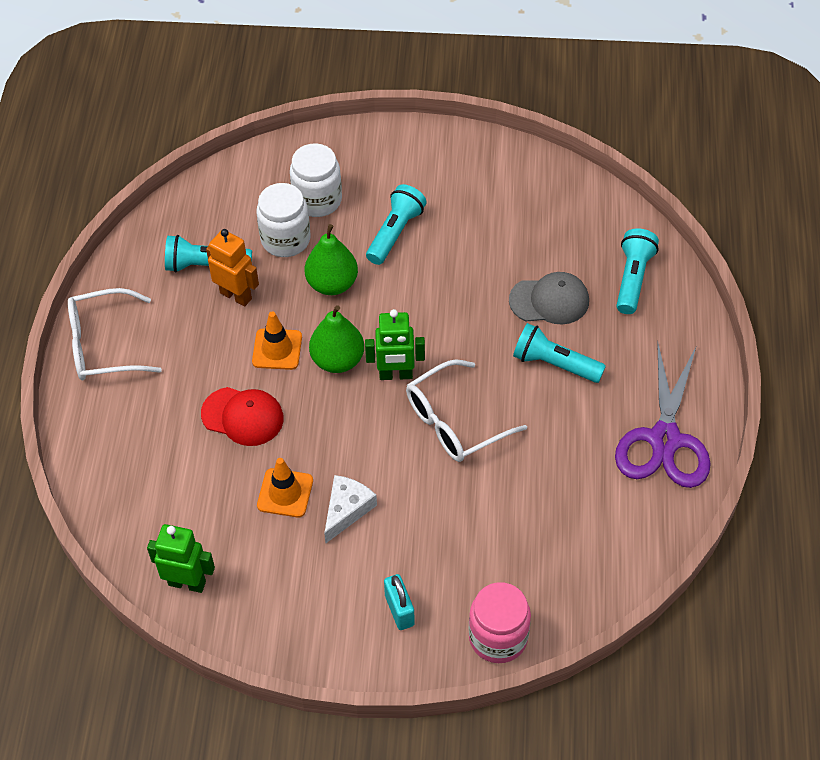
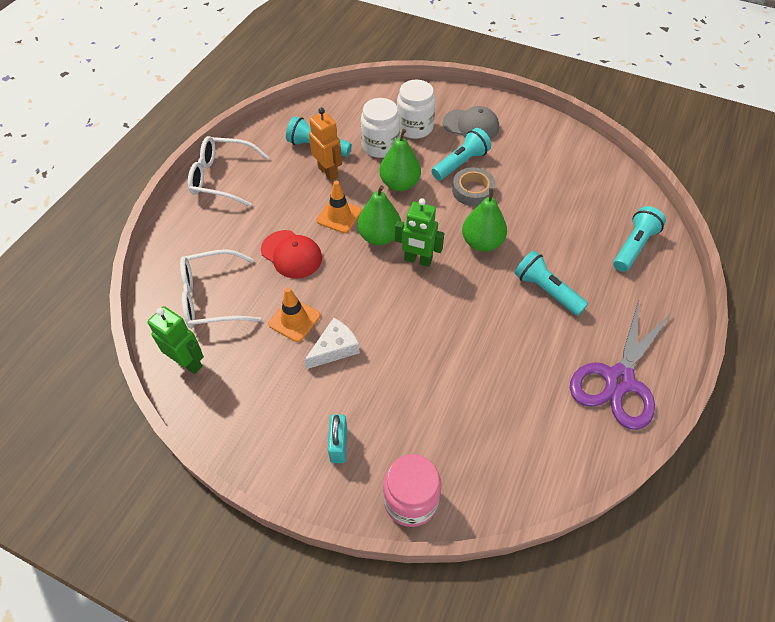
camera: 20 degrees right, 0 degrees up
white glasses [406,360,527,462] -> white glasses moved to [180,249,261,328]
grey cap [509,272,589,324] -> grey cap moved to [443,106,499,139]
none -> grey tape [452,167,496,206]
none -> green pear [462,188,507,252]

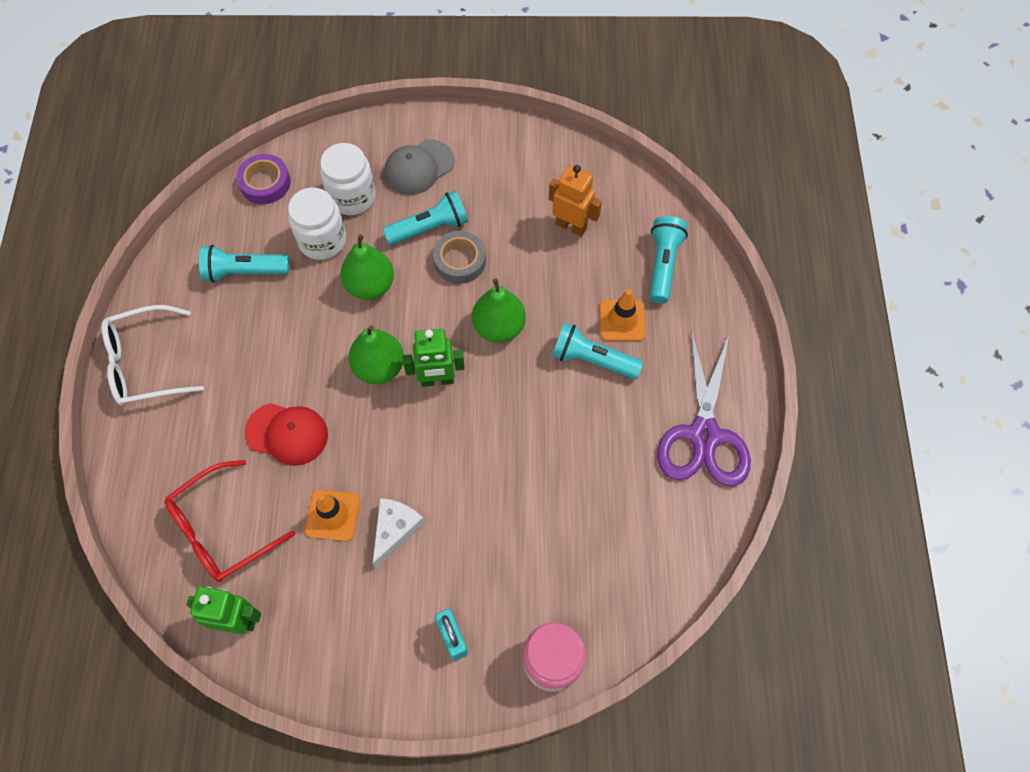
camera: 25 degrees left, 10 degrees up
white glasses [180,249,261,328] -> red glasses [164,460,295,582]
orange robot [309,108,342,181] -> orange robot moved to [549,165,602,237]
orange traffic cone [317,181,362,233] -> orange traffic cone moved to [599,289,646,341]
turquoise flashlight [432,128,491,180] -> turquoise flashlight turned 45 degrees clockwise [383,190,468,245]
grey cap [443,106,499,139] -> grey cap turned 150 degrees clockwise [384,139,455,195]
none -> purple tape [236,154,290,204]

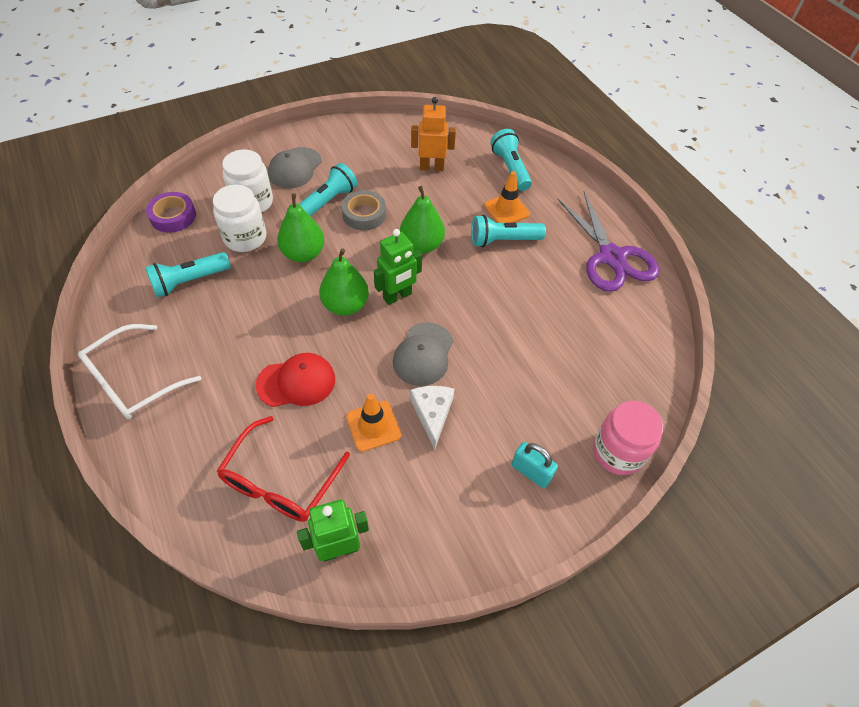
camera: 30 degrees left, 10 degrees down
none -> grey cap [393,323,453,386]

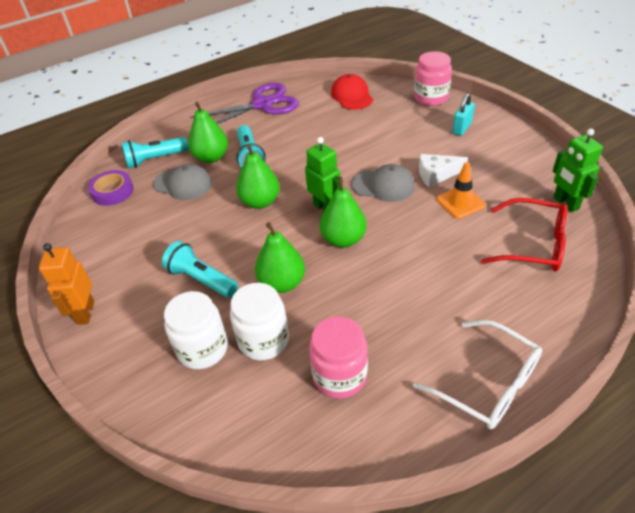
camera: 90 degrees left, 10 degrees down
turquoise flashlight [145,252,231,298] -> pink jar [309,316,368,399]
purple tape [146,192,196,233] -> purple tape moved to [88,170,134,206]
red cap [256,353,335,407] -> red cap moved to [331,74,373,110]
grey cap [268,147,322,188] -> grey cap moved to [153,164,212,200]
grey tape [341,190,386,230] -> none
orange robot [411,97,456,171] -> orange robot moved to [39,243,94,325]
orange traffic cone [484,171,530,223] -> green pear [188,101,228,163]

